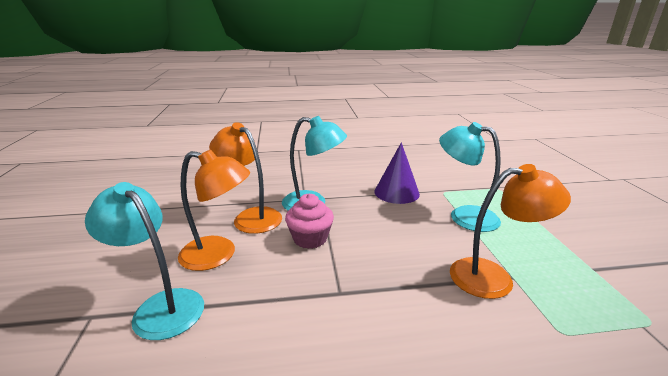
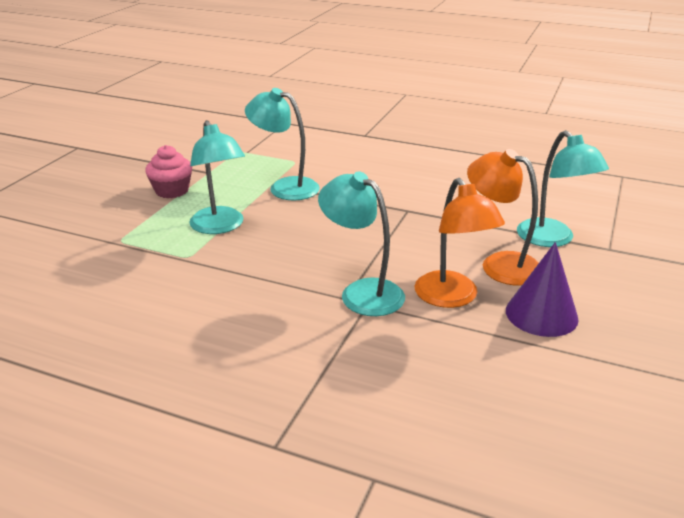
camera: 150 degrees left, 5 degrees up
pink cupcake [285,194,334,249] -> pink cupcake moved to [145,145,192,198]
purple cone [374,142,420,204] -> purple cone moved to [506,242,579,337]
orange lamp [450,164,571,299] -> turquoise lamp [245,88,320,200]

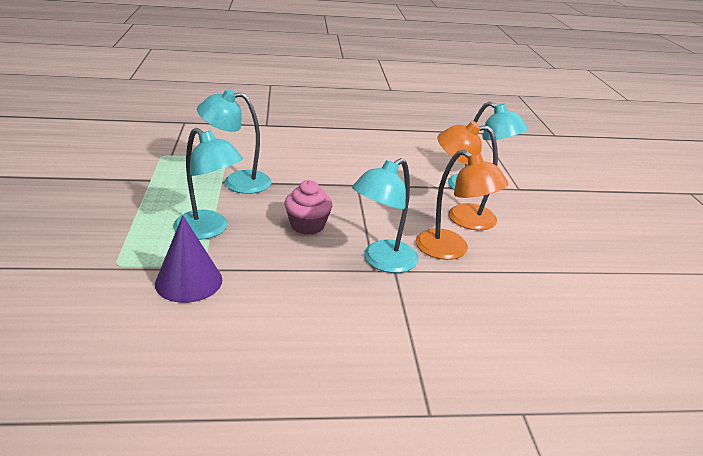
camera: 30 degrees left, 0 degrees up
pink cupcake [145,145,192,198] -> pink cupcake moved to [284,180,333,235]
turquoise lamp [318,172,405,316] -> turquoise lamp turned 60 degrees counterclockwise [352,158,419,273]
purple cone [506,242,579,337] -> purple cone moved to [155,215,222,303]

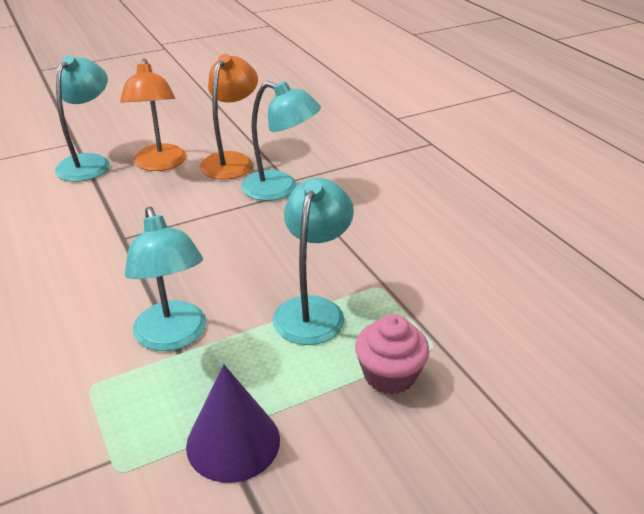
camera: 110 degrees left, 5 degrees up
purple cone [155,215,222,303] -> purple cone moved to [186,364,280,483]
pink cupcake [284,180,333,235] -> pink cupcake moved to [355,314,429,395]

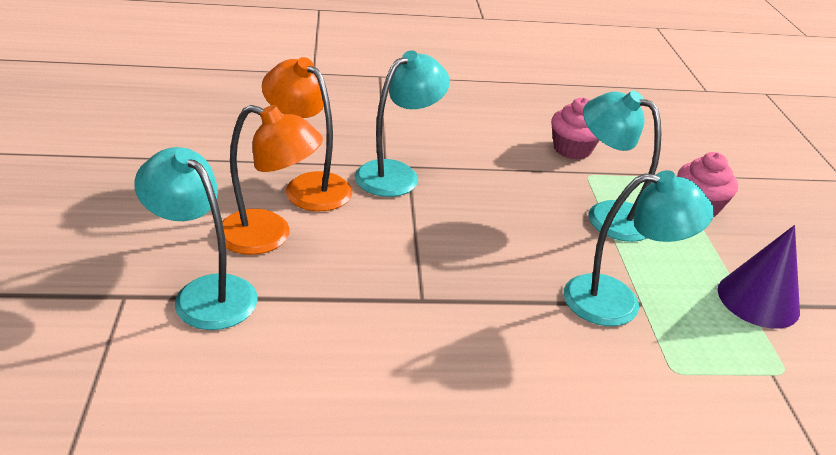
camera: 70 degrees left, 0 degrees up
none -> pink cupcake [551,98,600,160]

